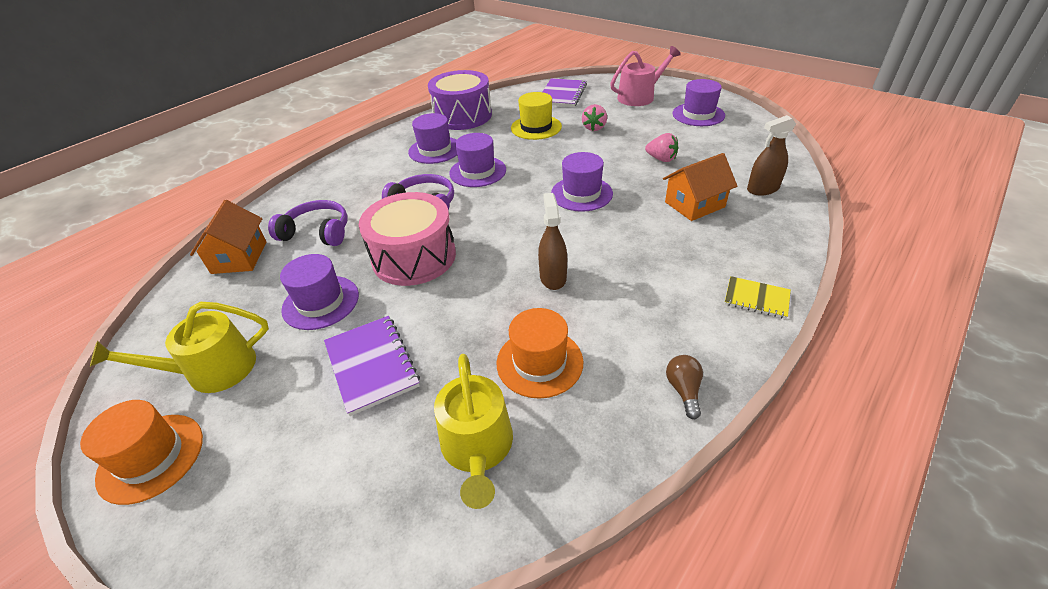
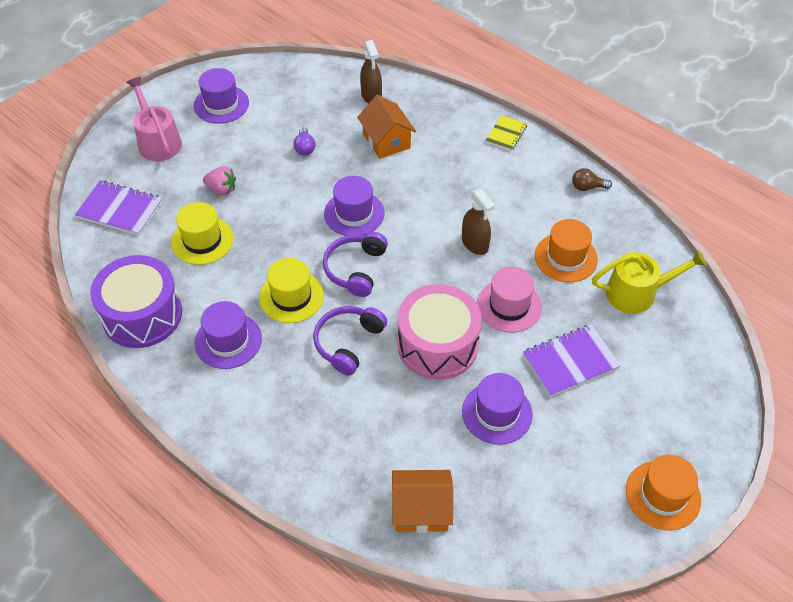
camera: 90 degrees left, 10 degrees up
yellow watering can [90,302,269,393] -> none
purple headphones [268,200,348,246] -> purple headphones moved to [323,232,388,297]
purple hat [449,133,506,187] -> yellow hat [259,258,324,323]
brown spray bottle [538,193,567,290] -> brown spray bottle turned 120 degrees counterclockwise [462,189,495,255]
pink strawberry [645,133,678,162] -> purple light bulb [293,128,315,156]
none -> pink hat [477,267,542,333]

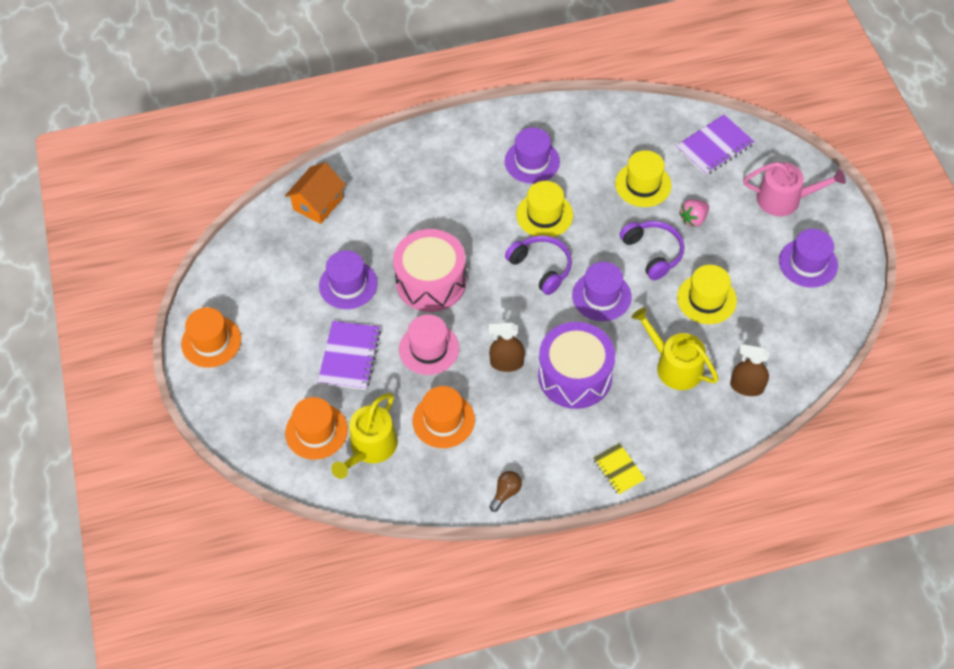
camera: 125 degrees right, 5 degrees up
purple drum [90,255,182,348] -> purple drum moved to [538,322,615,409]
purple light bulb [293,128,315,156] -> yellow hat [677,265,737,324]
purple headphones [313,306,387,375] -> purple headphones moved to [620,221,684,280]
orange house [357,95,416,159] -> yellow watering can [632,307,719,390]
none -> orange hat [285,397,348,460]

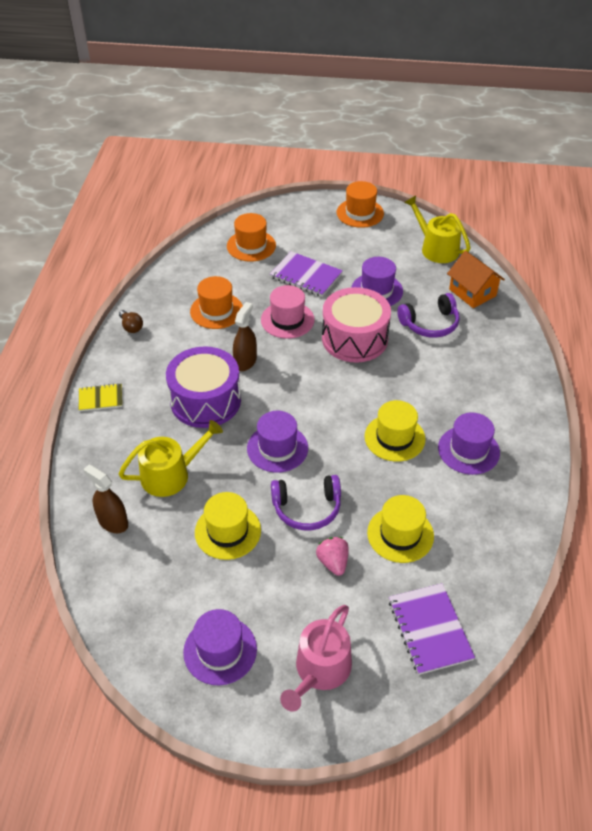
camera: 110 degrees right, 10 degrees down
yellow watering can [331,393,398,479] -> yellow watering can moved to [404,196,471,263]
purple headphones [505,235,572,295] -> purple headphones moved to [397,293,460,338]
brown spray bottle [730,344,769,396] -> brown spray bottle turned 90 degrees counterclockwise [83,465,128,533]

